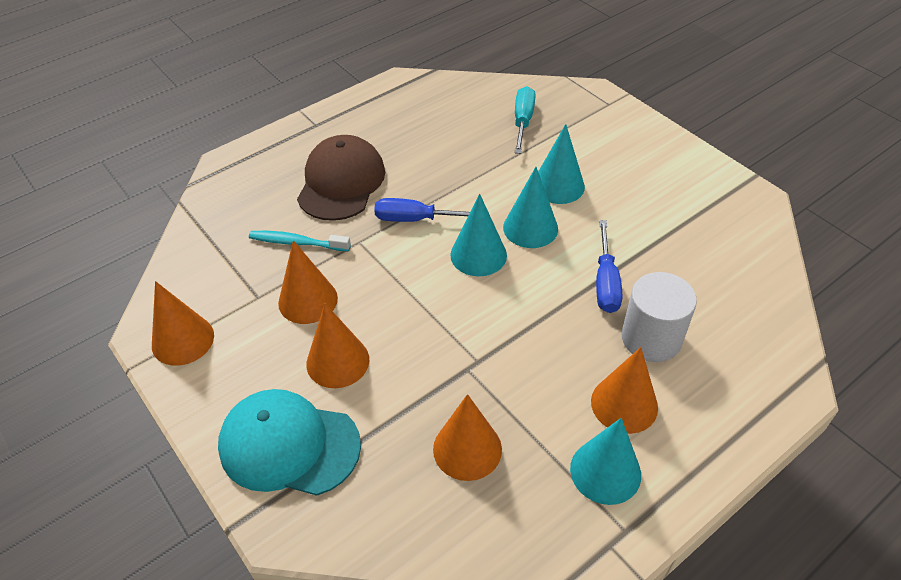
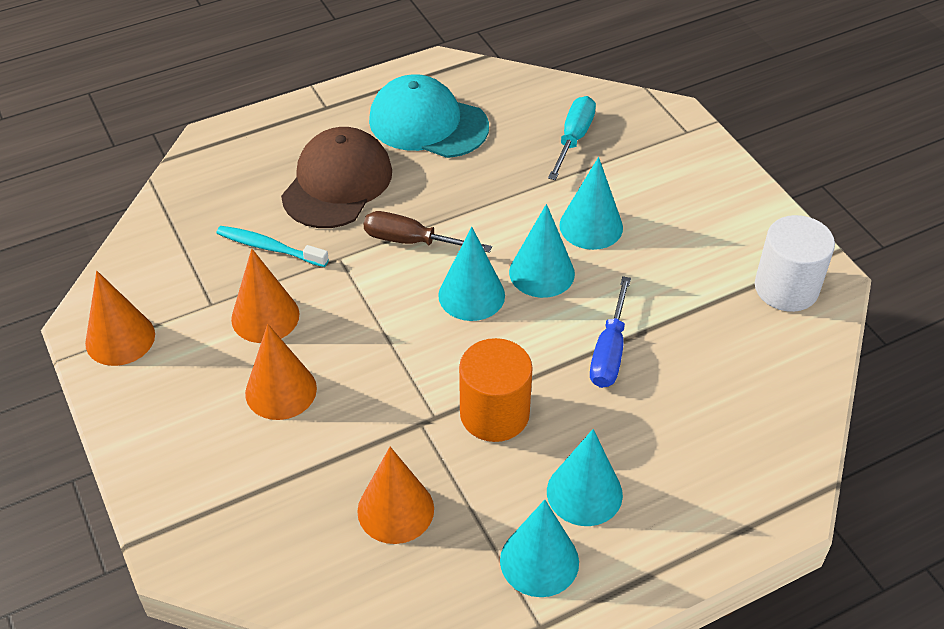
camera: 10 degrees right, 0 degrees up
turquoise cap [218,389,361,496] -> turquoise cap moved to [369,74,489,158]
blue screwdriver [374,198,470,222] -> brown screwdriver [364,211,492,253]
orange cone [591,347,658,434] -> turquoise cone [547,429,623,526]
white cylinder [621,272,697,362] -> white cylinder moved to [755,215,835,312]
none -> orange cylinder [459,338,533,442]

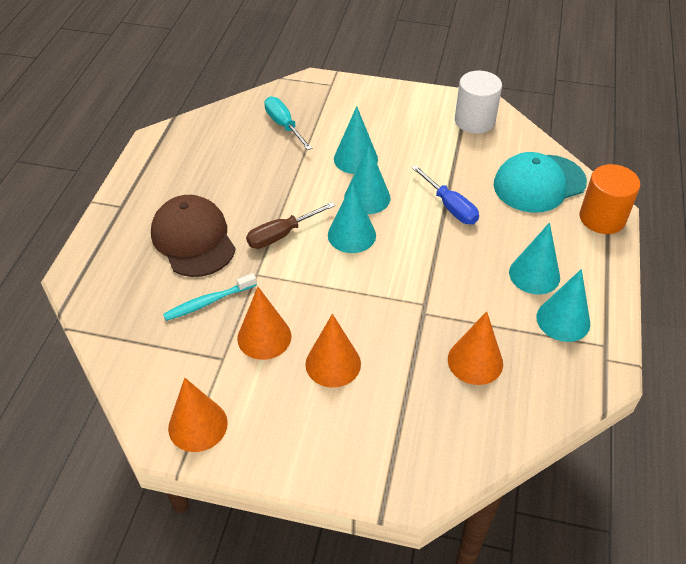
camera: 50 degrees left, 0 degrees up
turquoise cap [369,74,489,158] -> turquoise cap moved to [494,152,587,213]
orange cylinder [459,338,533,442] -> orange cylinder moved to [580,164,640,234]

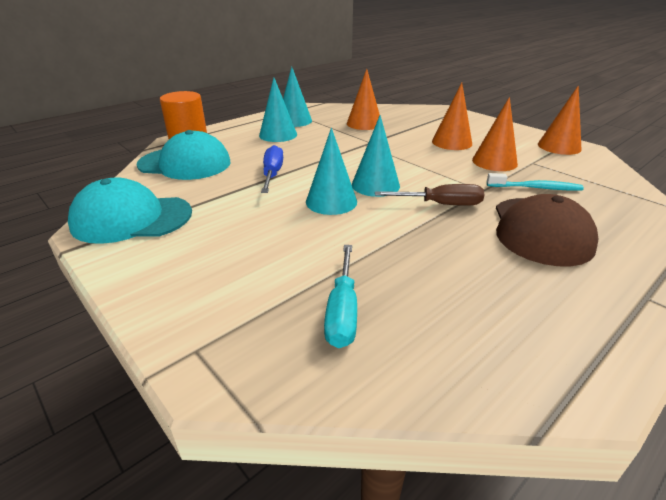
camera: 145 degrees left, 15 degrees down
turquoise cone [334,106,378,174] -> none
white cylinder [455,71,502,134] -> turquoise cap [68,177,192,244]

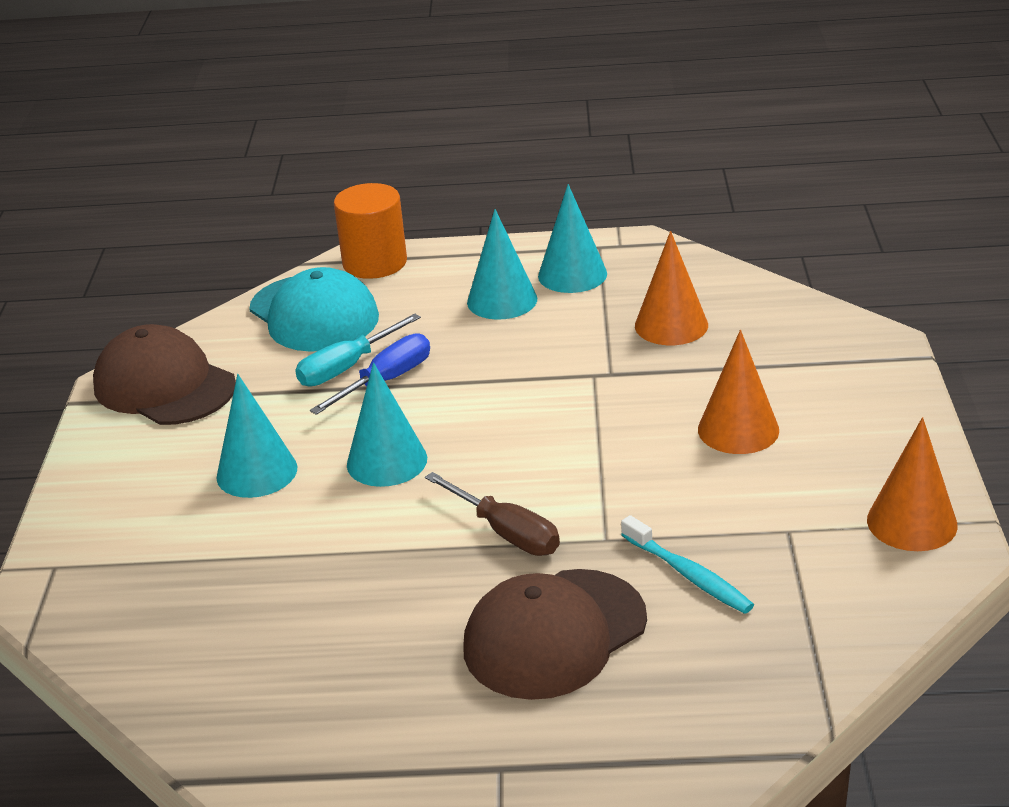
camera: 45 degrees right, 0 degrees up
turquoise cap [68,177,192,244] -> brown cap [93,324,236,425]
turquoise screwdriver [324,245,357,348] -> turquoise screwdriver moved to [295,313,421,387]
turquoise cone [352,115,400,197] -> turquoise cone moved to [216,374,297,498]
orange cone [472,97,518,171] -> none

